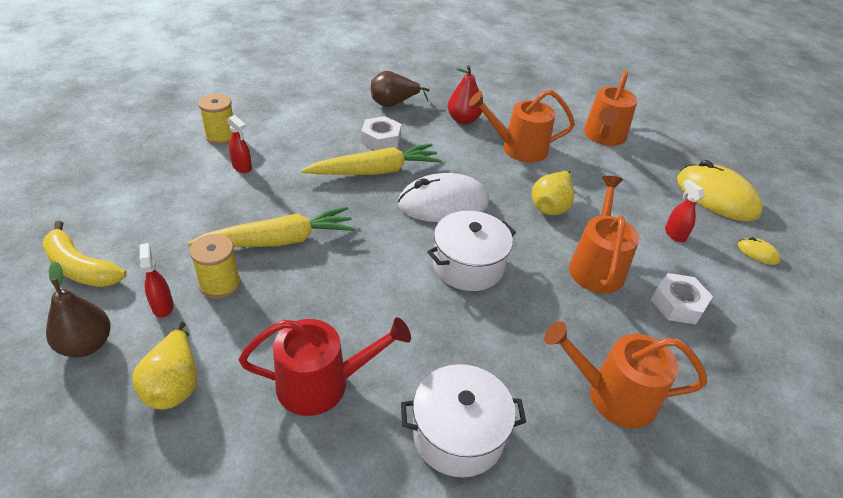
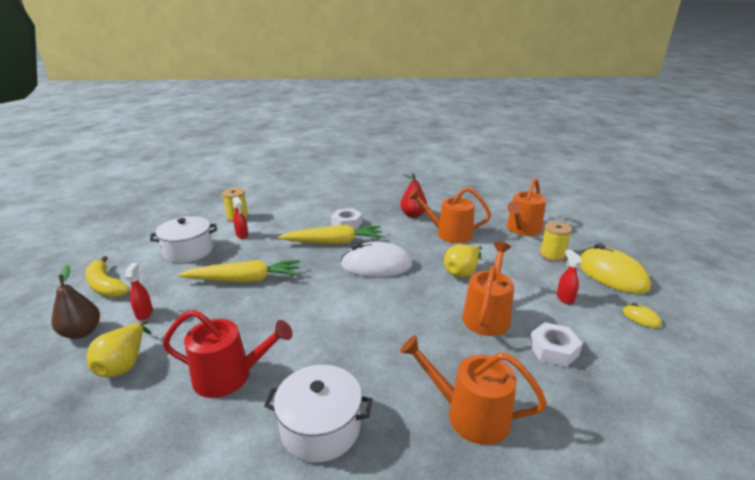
camera: 15 degrees right, 15 degrees down
yellow spool [190,234,241,299] -> yellow spool moved to [540,221,572,262]
brown pear [371,71,430,107] -> none
white pot [427,211,516,291] -> white pot moved to [150,216,217,263]

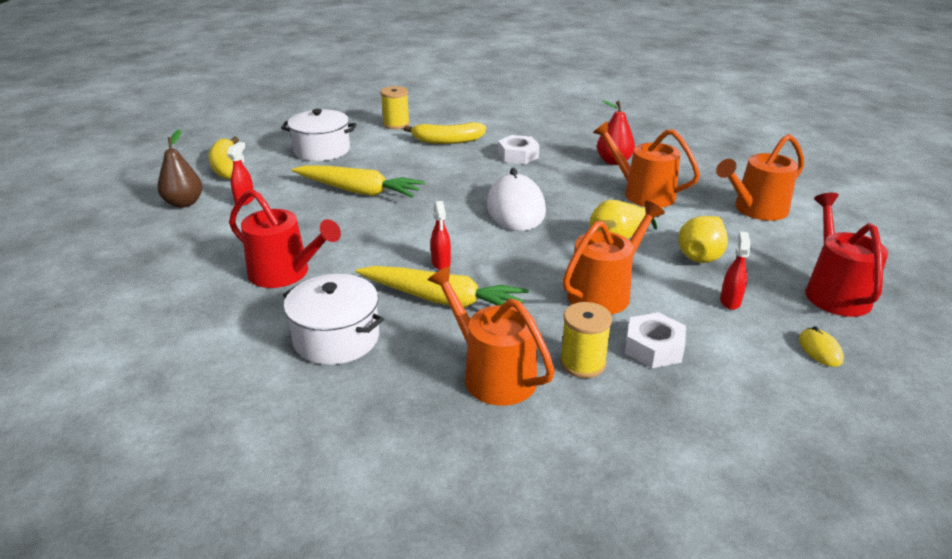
camera: 25 degrees right, 5 degrees up
yellow pear [87,320,151,377] -> yellow pear moved to [678,216,728,263]
red spray bottle [232,196,248,239] -> red spray bottle moved to [431,201,451,270]
yellow carrot [278,225,383,244] -> yellow carrot moved to [356,266,529,308]
white mouse [340,241,413,277] -> white mouse turned 60 degrees clockwise [487,168,546,231]
yellow spool [540,221,572,262] -> yellow spool moved to [560,302,612,378]
yellow mouse [579,243,651,294] -> red watering can [805,193,888,317]
none -> yellow banana [404,122,486,144]

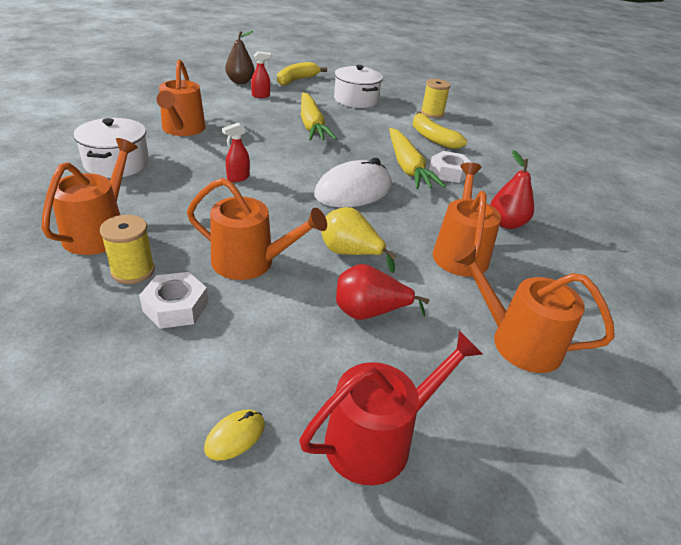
camera: 55 degrees right, 5 degrees up
red watering can [229,189,341,288] -> orange watering can [157,60,206,136]
yellow carrot [356,266,529,308] -> yellow carrot moved to [389,128,446,189]
yellow pear [678,216,728,263] -> red pear [336,264,429,320]
red spray bottle [720,231,750,310] -> none

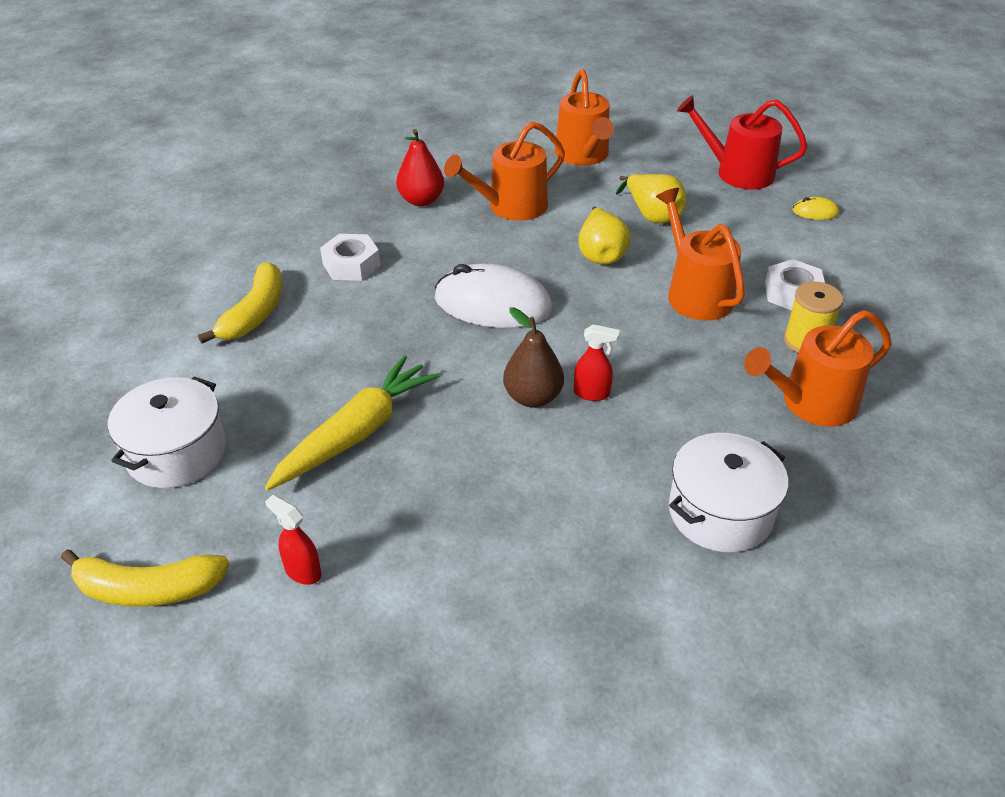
camera: 125 degrees left, 5 degrees up
orange watering can [157,60,206,136] -> none
brown pear [225,31,254,84] -> brown pear moved to [503,307,564,408]
red pear [336,264,429,320] -> yellow pear [616,174,686,224]
yellow carrot [389,128,446,189] -> none
yellow spool [421,79,451,118] -> none

